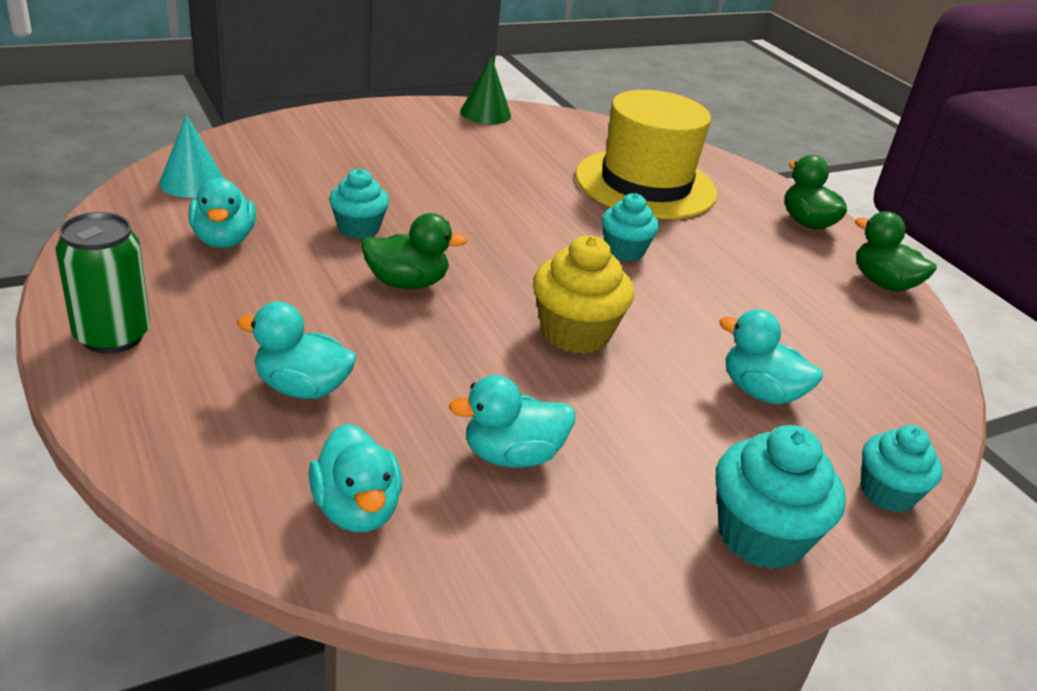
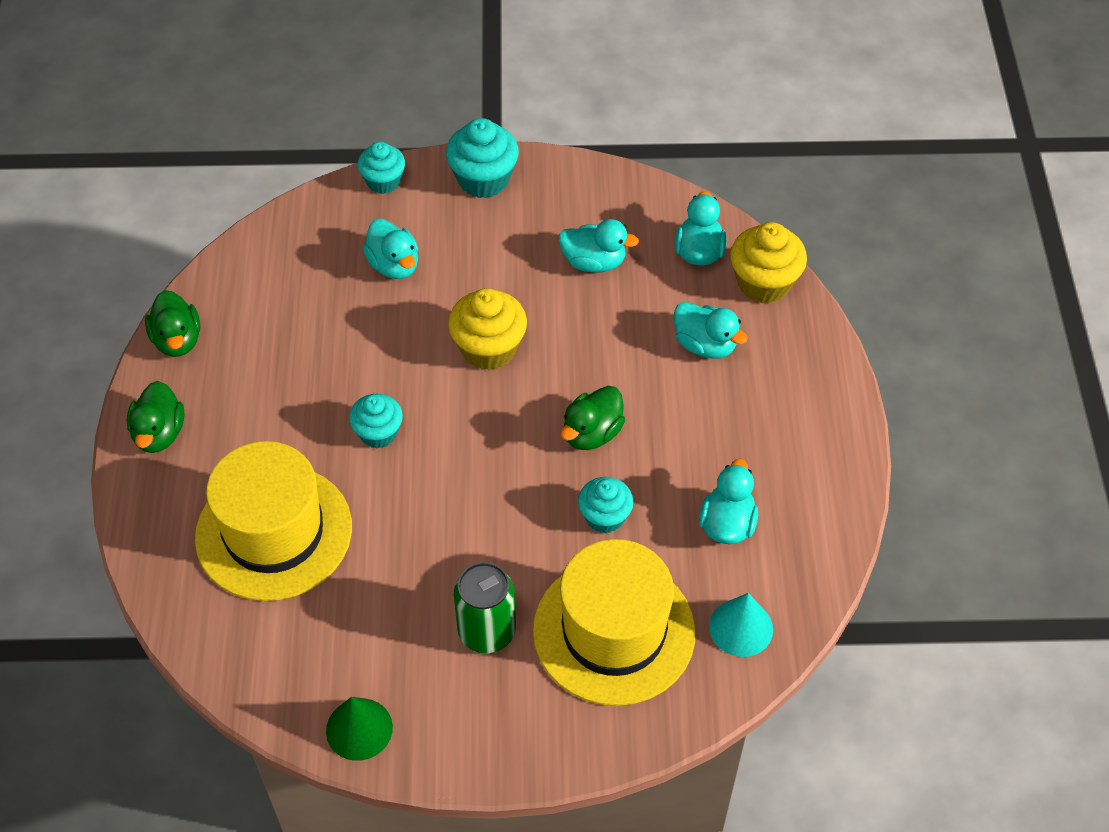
camera: 150 degrees left, 20 degrees up
green can [56,212,150,354] -> green can moved to [454,562,516,653]
green duck [361,213,468,289] -> green duck turned 75 degrees counterclockwise [561,386,625,450]
none -> yellow hat [533,539,696,706]
none -> yellow cupcake [730,222,807,304]

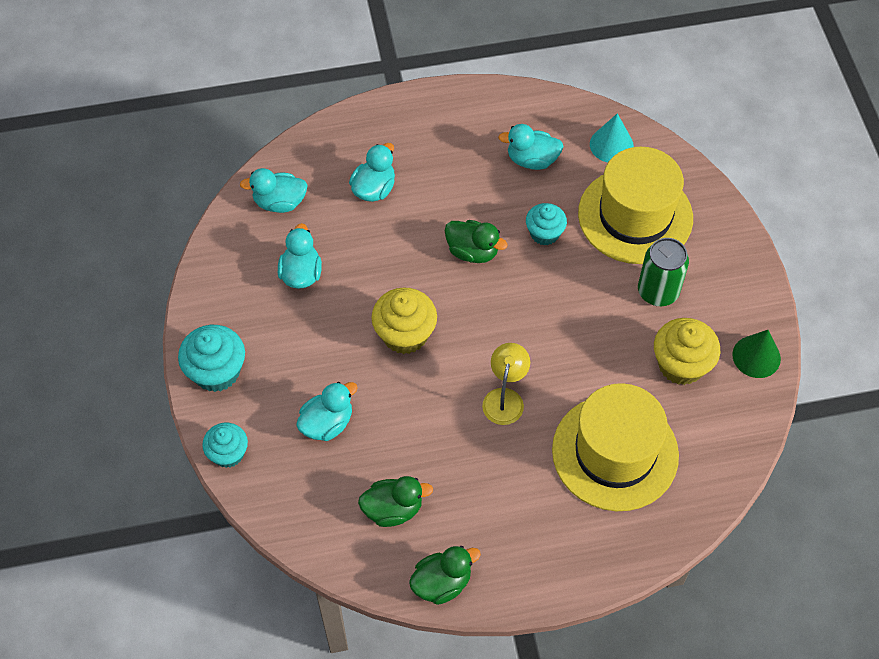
camera: 100 degrees left, 5 degrees up
green duck [127,381,184,453] -> green duck moved to [358,476,433,527]
turquoise cupcake [349,394,403,449] -> yellow lamp [482,343,530,425]
yellow cupcake [730,222,807,304] -> yellow cupcake moved to [654,318,720,385]

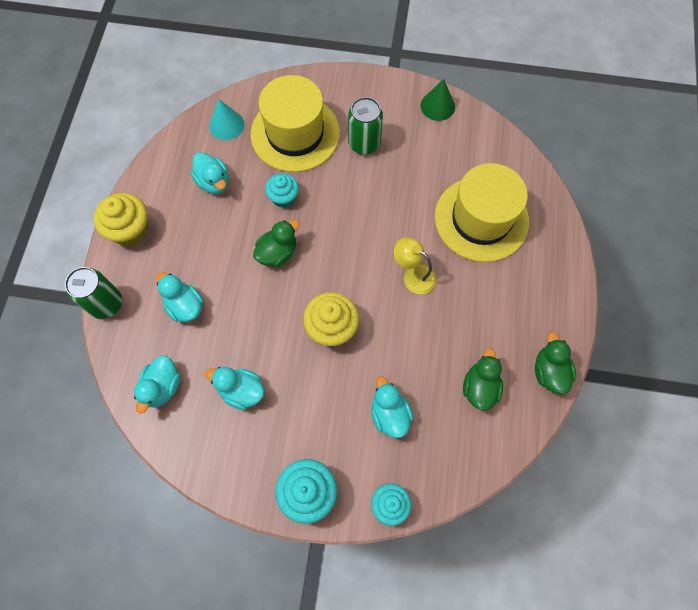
camera: 70 degrees left, 10 degrees up
turquoise duck [498,124,564,170] -> turquoise duck turned 60 degrees counterclockwise [191,152,229,194]
yellow cupcake [654,318,720,385] -> yellow cupcake moved to [94,193,148,246]
none -> green can [65,267,122,319]

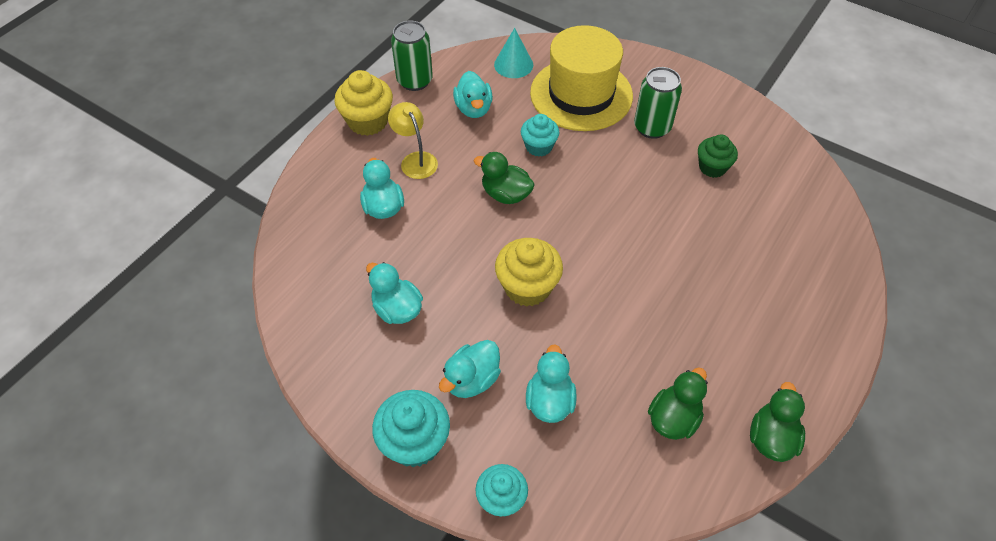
camera: 25 degrees right, 15 degrees down
green can [65,267,122,319] -> green can moved to [391,21,433,91]
turquoise duck [134,356,180,413] -> turquoise duck moved to [439,340,501,398]
green duck [253,220,300,267] -> green duck turned 135 degrees counterclockwise [474,152,535,204]
yellow lamp [394,237,436,294] -> yellow lamp moved to [388,102,438,179]
green cone [420,79,455,121] -> none
yellow hat [435,163,529,262] -> none
none -> green cupcake [698,135,738,178]

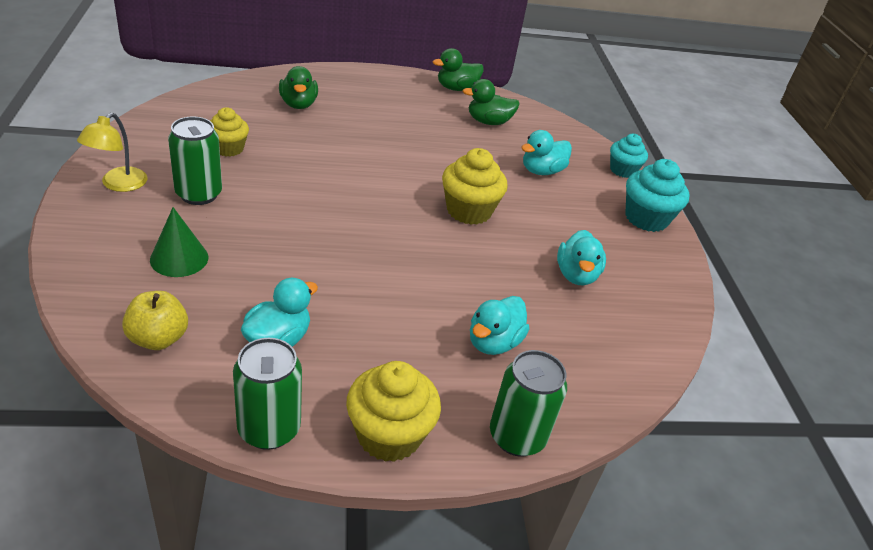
camera: 135 degrees left, 15 degrees down
yellow lamp [388,102,438,179] -> yellow lamp moved to [77,113,147,192]
turquoise duck [439,340,501,398] -> none
green duck [474,152,535,204] -> green duck moved to [279,66,318,109]
turquoise cone [494,28,533,78] -> yellow apple [122,291,188,350]
turquoise cupcake [521,114,559,157] -> none
yellow hat [530,25,633,131] -> green cone [150,207,208,277]
green cupcake [698,135,738,178] -> yellow cupcake [210,107,249,157]
none -> green can [490,350,567,456]

